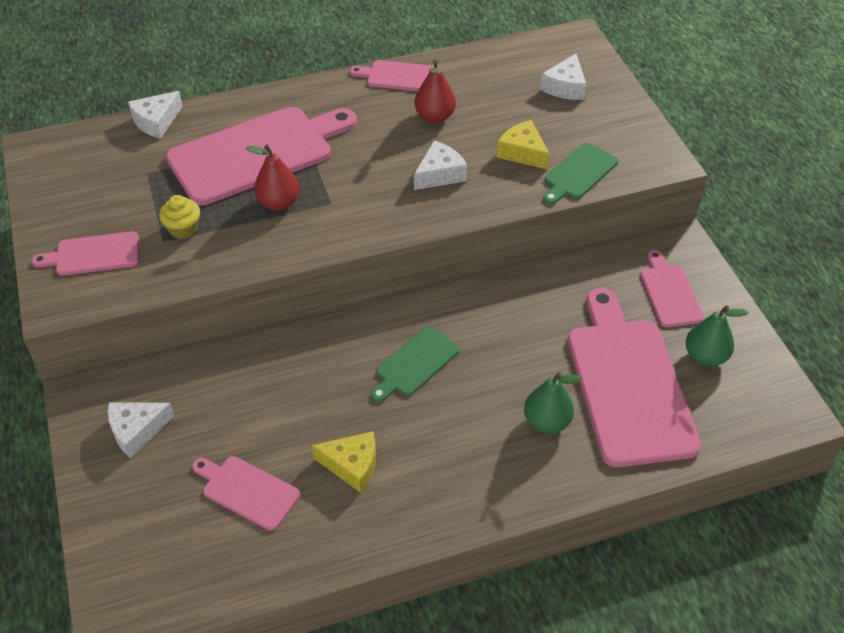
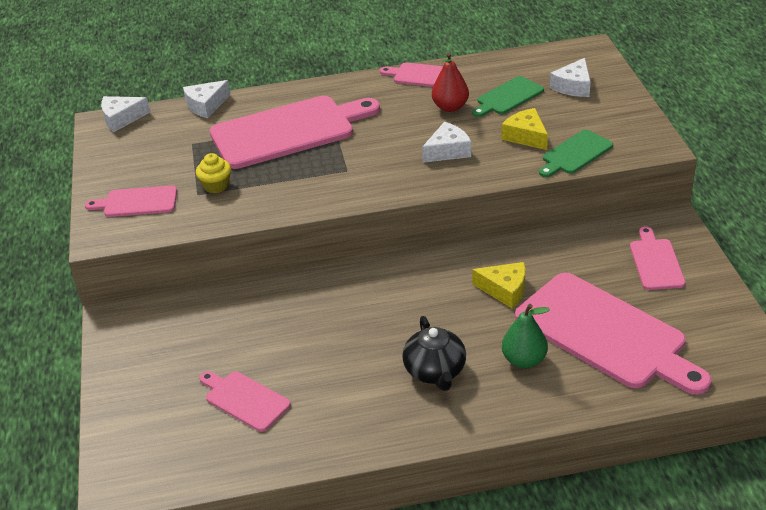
camera: 10 degrees right, 10 degrees down
white cheese [108,402,174,458] -> white cheese moved to [101,96,150,132]
red pear [246,145,299,211] -> none
yellow cheese [312,431,376,493] -> yellow cheese moved to [472,262,526,308]
green cutting board [371,326,459,402] -> green cutting board moved to [472,76,544,117]
pink cutting board [568,288,701,467] -> pink cutting board turned 135 degrees clockwise [515,273,711,395]
green pear [686,305,749,367] -> none
none -> black teapot [402,316,466,391]

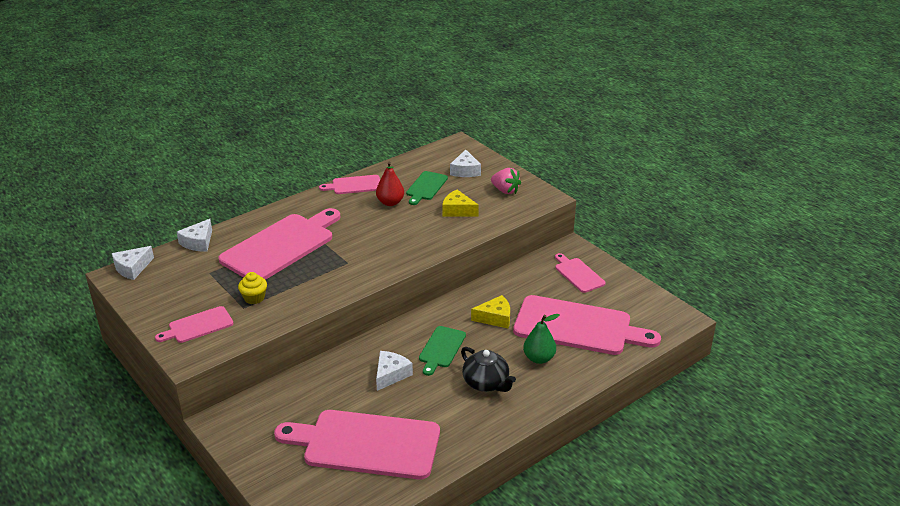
camera: 30 degrees left, 5 degrees down
pink cutting board [199,371,291,432] -> pink cutting board [274,410,440,480], size x2.03
white cheese [422,122,471,163] -> white cheese moved to [376,351,413,391]
green cutting board [539,130,613,177] -> green cutting board moved to [419,326,466,376]
none -> pink strawberry [491,168,521,194]

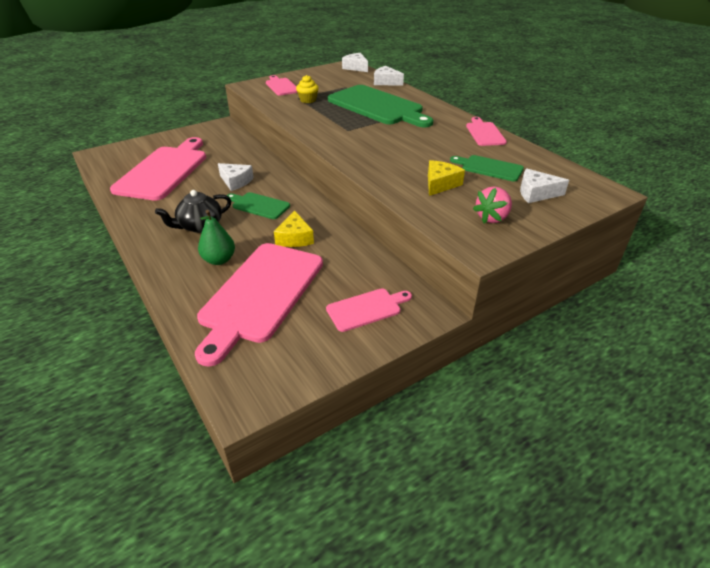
camera: 95 degrees right, 5 degrees up
pink cutting board [218,208,340,280] -> green cutting board [328,85,433,128]
red pear [376,162,404,206] -> none

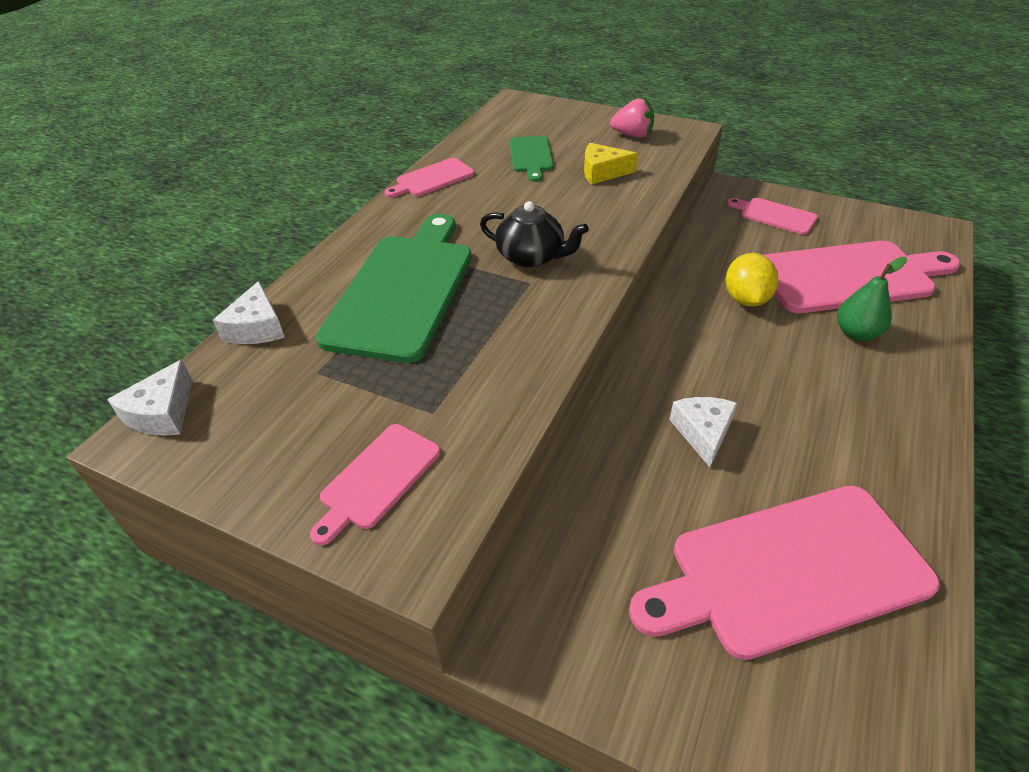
camera: 120 degrees left, 5 degrees up
black teapot [155,190,231,233] -> black teapot moved to [480,201,589,268]
green cutting board [227,192,290,219] -> none
yellow cheese [274,211,314,247] -> yellow lemon [726,253,779,307]
yellow cupcake [296,75,319,103] -> none
white cheese [520,168,569,203] -> none

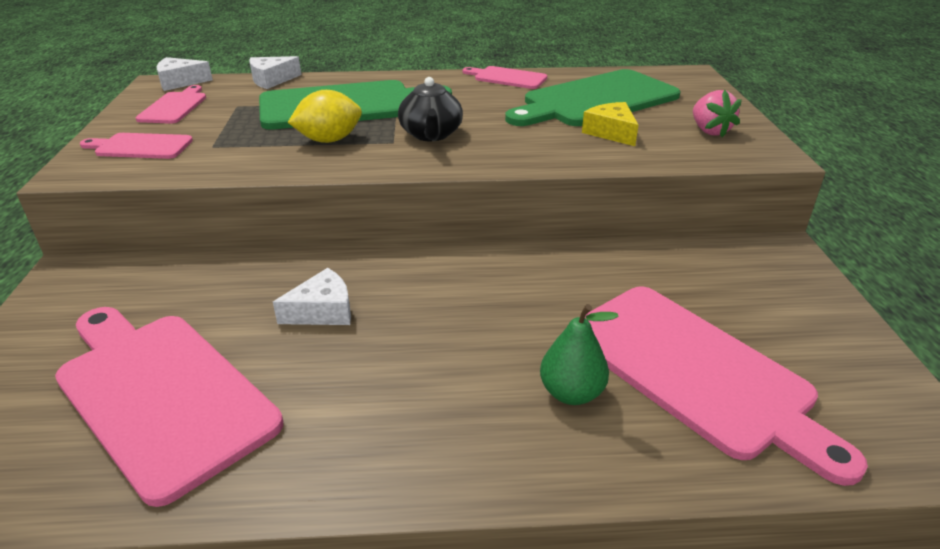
camera: 60 degrees right, 10 degrees down
green cutting board [509,136,554,182] -> green cutting board [505,69,681,126], size x2.03
yellow lemon [726,253,779,307] -> yellow lemon moved to [288,90,362,143]
pink cutting board [727,198,818,235] -> pink cutting board moved to [136,85,206,124]

